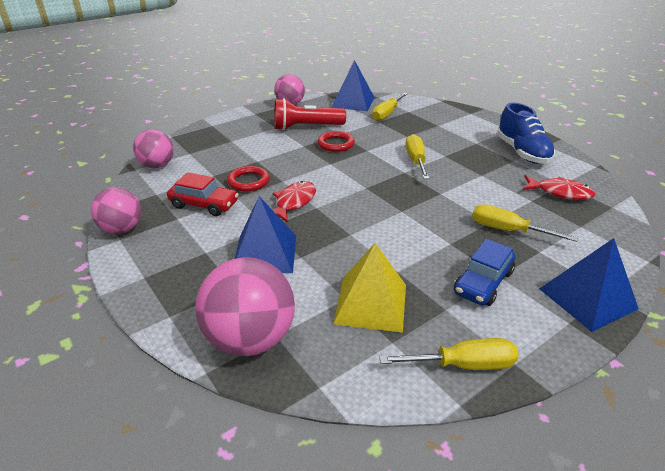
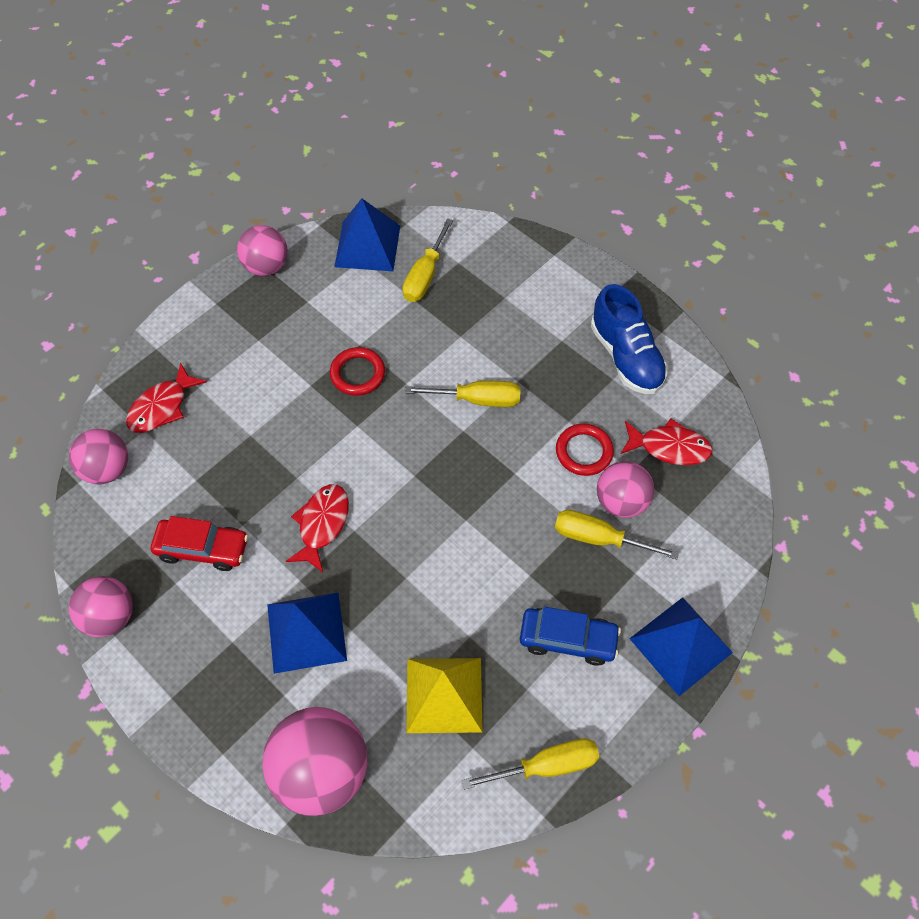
camera: 10 degrees left, 25 degrees up
red ring [227,166,270,191] -> red ring moved to [556,424,614,476]
red flashlight [275,98,346,130] -> none
yellow screwdriver [405,134,429,179] -> yellow screwdriver turned 105 degrees clockwise [405,381,521,407]
blue car [454,239,516,306] -> blue car turned 105 degrees counterclockwise [520,607,621,666]
none -> red fish [126,362,207,433]
none -> pink ball [597,461,654,518]

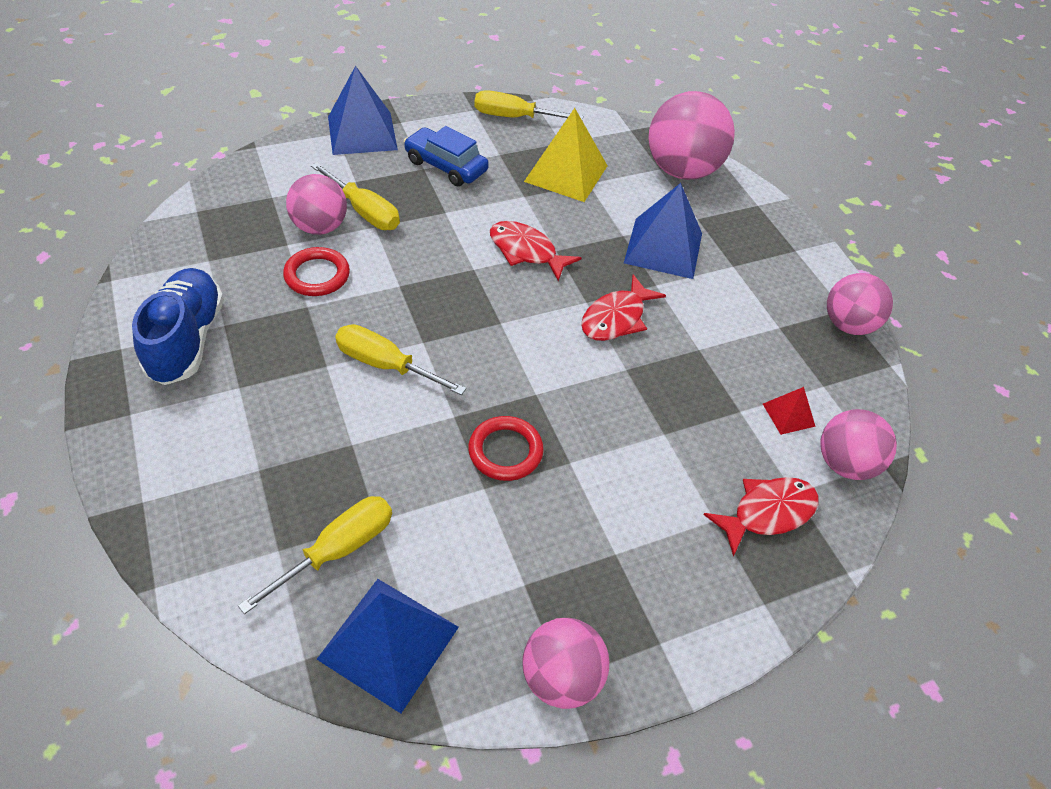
camera: 160 degrees left, 10 degrees down
red car [151,516,248,571] -> none
red fish [621,418,713,465] -> red fish moved to [490,221,582,281]
none -> red pyramid [763,387,816,435]

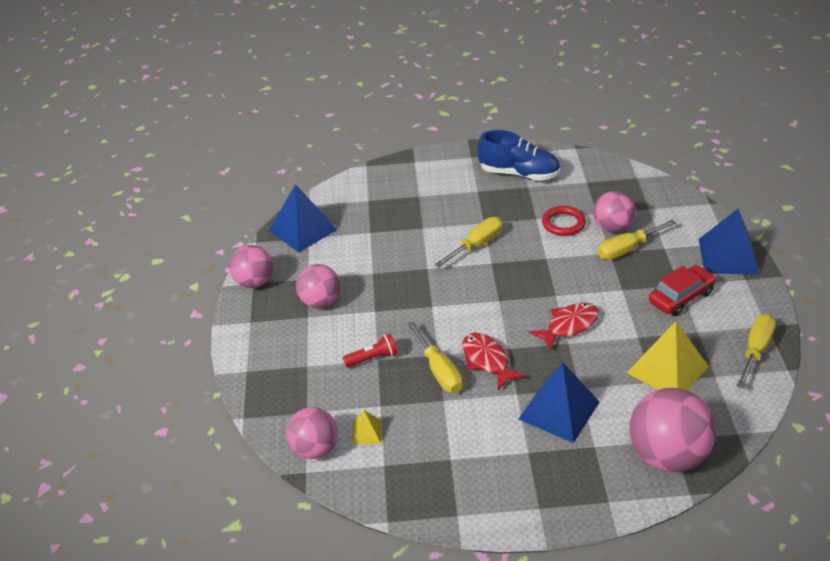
camera: 115 degrees right, 10 degrees down
yellow screwdriver [238,496,392,614] -> yellow screwdriver moved to [408,321,463,393]
blue car [404,126,489,186] -> red car [649,265,717,316]
red ring [468,416,544,481] -> none
red fish [704,477,819,557] -> none
red pyramid [763,387,816,435] -> yellow pyramid [351,410,382,445]
pink ball [827,273,893,335] -> pink ball moved to [296,264,340,308]
none -> red flashlight [343,334,398,367]

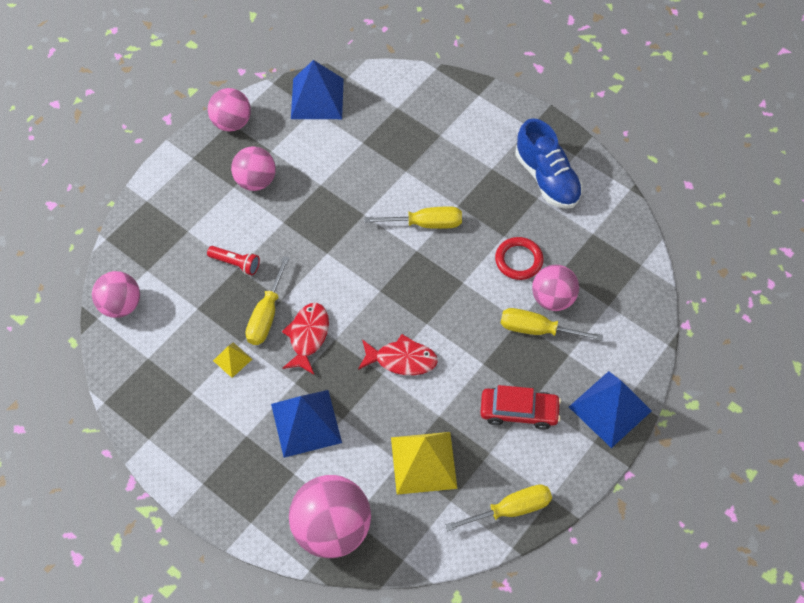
camera: 40 degrees right, 20 degrees up
yellow pyramid [351,410,382,445] -> yellow pyramid moved to [213,342,252,378]

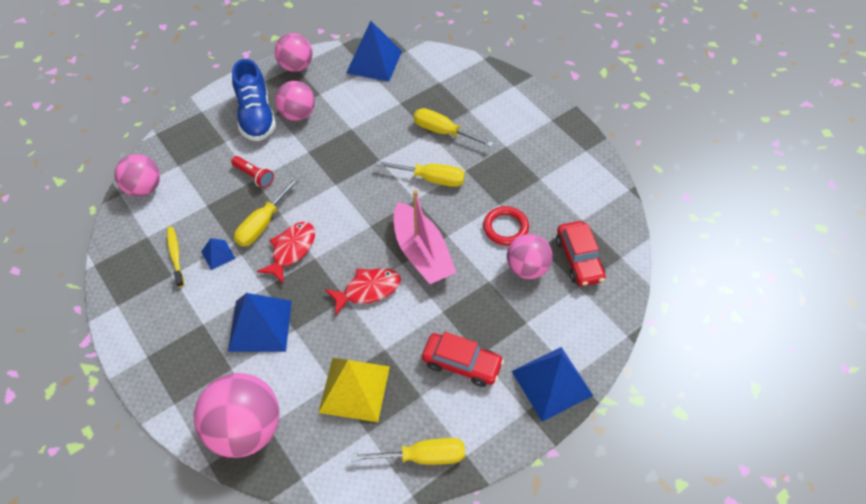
camera: 15 degrees right, 5 degrees down
yellow pyramid [213,342,252,378] -> blue pyramid [201,238,236,270]
red fish [358,334,438,375] -> red fish turned 45 degrees counterclockwise [325,268,401,315]
yellow screwdriver [500,308,603,341] -> yellow screwdriver moved to [413,108,494,147]
blue shoe [515,118,583,209] -> blue shoe moved to [232,59,276,141]
none -> yellow toothbrush [167,227,184,288]
none -> pink boat [394,190,457,284]
none -> red car [556,221,606,286]

